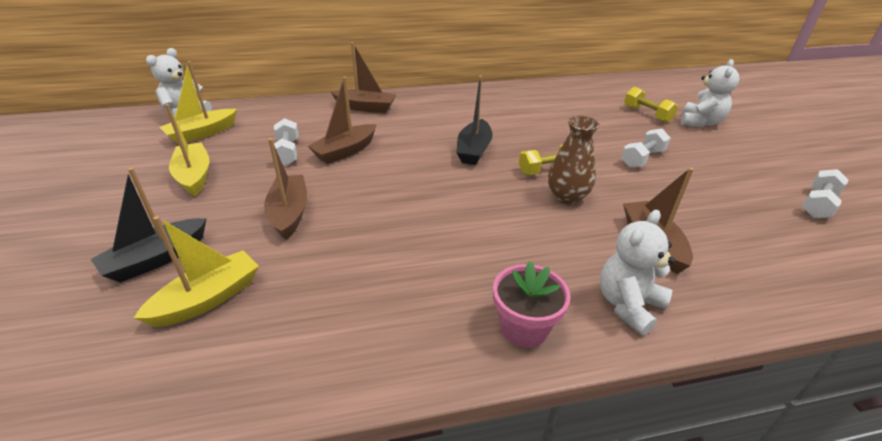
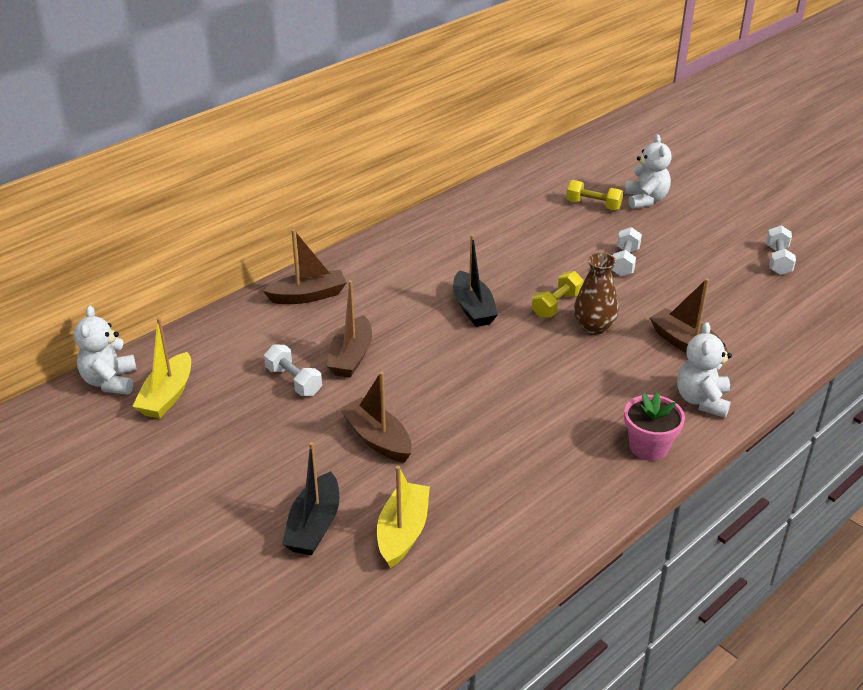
camera: 30 degrees left, 0 degrees up
yellow boat [165,104,210,196] -> none

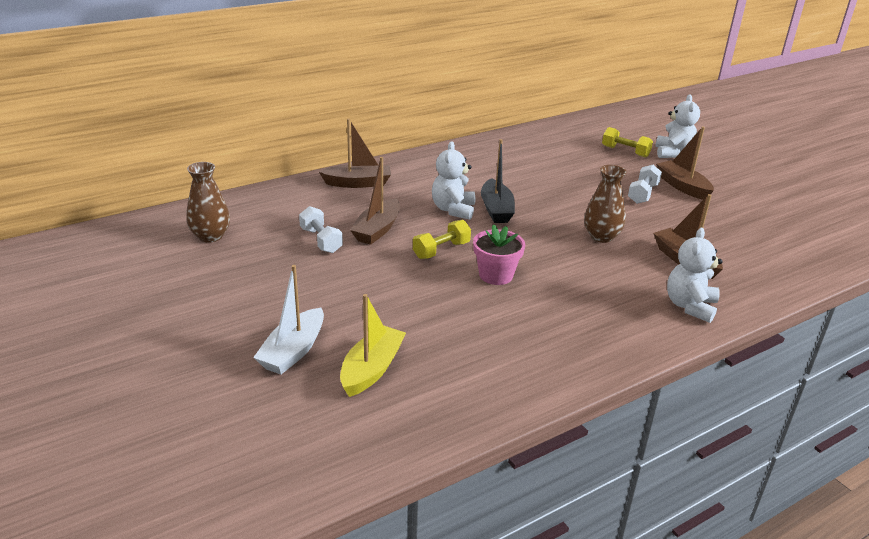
camera: 10 degrees right, 5 degrees down
white teddy bear [74,306,137,395] -> white teddy bear moved to [432,141,475,220]
yellow boat [132,318,191,419] -> brown vase [186,162,230,242]
black boat [282,442,339,555] -> white boat [253,265,324,374]
brown boat [340,371,412,463] -> brown boat moved to [656,127,714,200]
yellow dumbbell [532,271,584,318] -> yellow dumbbell moved to [413,220,471,259]
pink flower pot [624,392,685,461] -> pink flower pot moved to [473,224,525,285]
white dumbbell [766,225,796,275] -> none

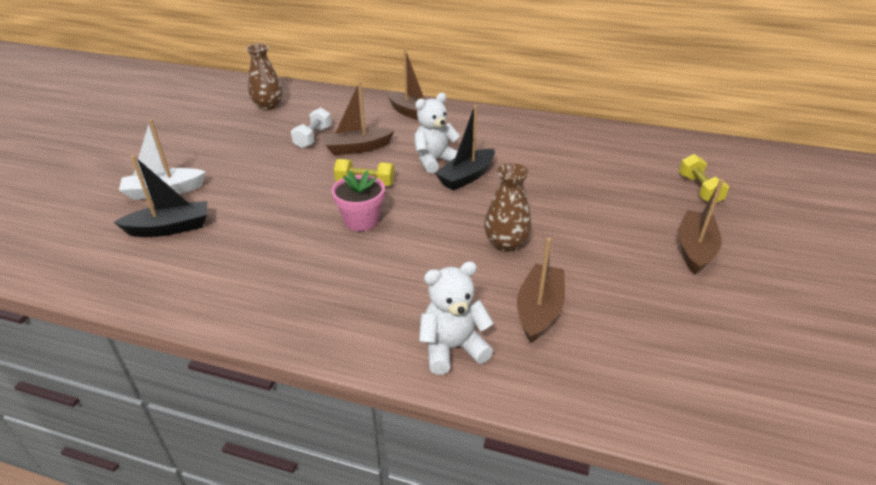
camera: 50 degrees right, 5 degrees up
yellow boat [340,294,406,397] -> black boat [114,155,207,237]
white dumbbell [628,165,662,204] -> none
white teddy bear [655,95,700,158] -> none

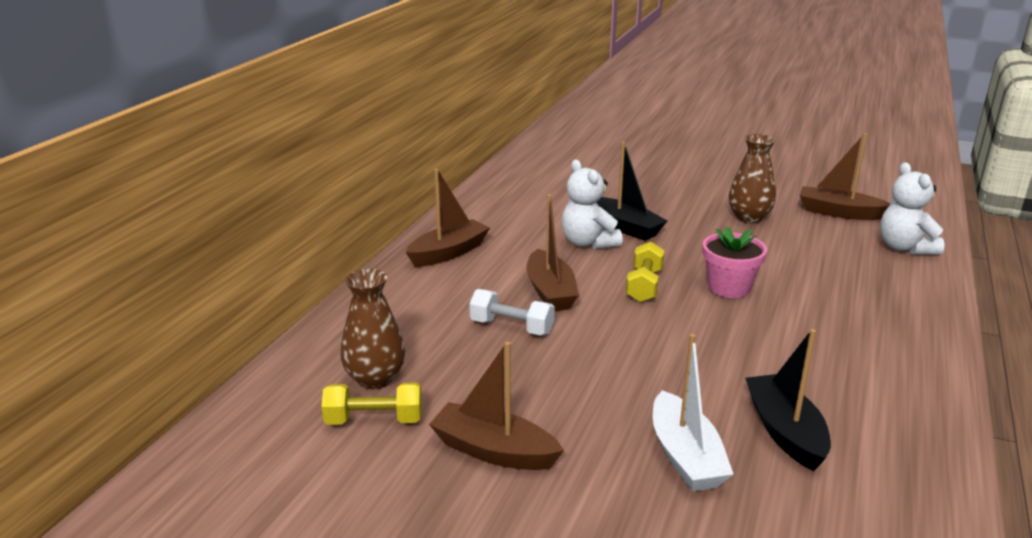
camera: 85 degrees left, 10 degrees down
yellow dumbbell [679,154,729,203] -> yellow dumbbell moved to [321,382,422,425]
brown boat [679,179,724,275] -> brown boat moved to [429,342,564,470]

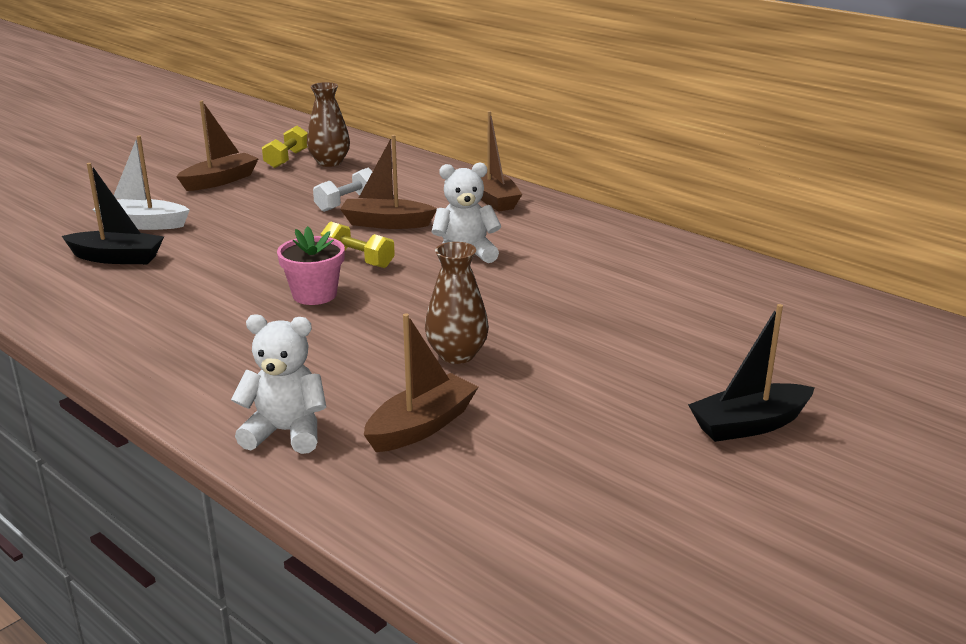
camera: 110 degrees right, 0 degrees up
black boat [596,142,667,241] -> black boat moved to [688,304,815,442]

